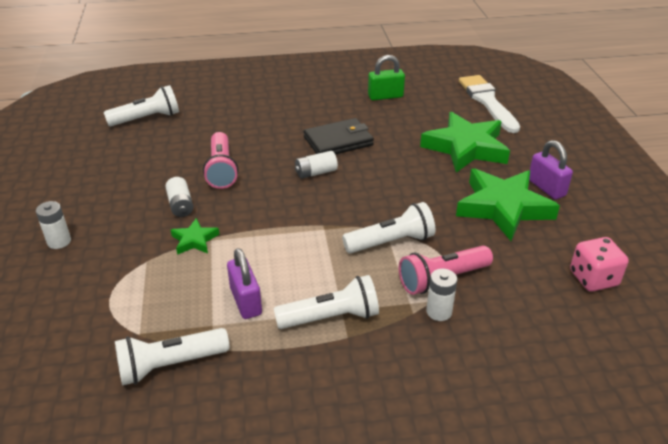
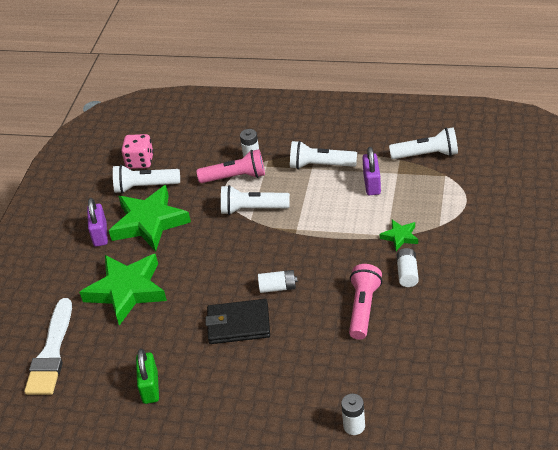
camera: 155 degrees left, 5 degrees up
white battery [36,201,71,249] -> white battery moved to [341,394,365,435]
white flashlight [104,85,179,126] -> white flashlight moved to [113,165,180,193]
green padlock [368,55,405,100] -> green padlock turned 75 degrees clockwise [136,349,159,404]

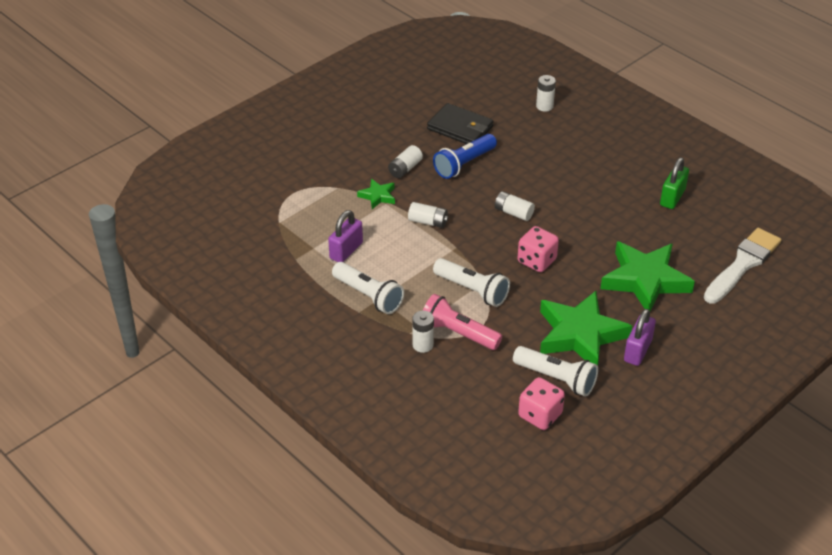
camera: 150 degrees left, 0 degrees up
black wallet [205,299,270,344] -> black wallet moved to [427,103,494,144]
pink flashlight [349,264,382,340] -> blue flashlight [433,134,497,179]
white flashlight [389,127,458,159] -> none
none -> white battery [408,202,448,228]
none -> pink dice [518,226,559,272]

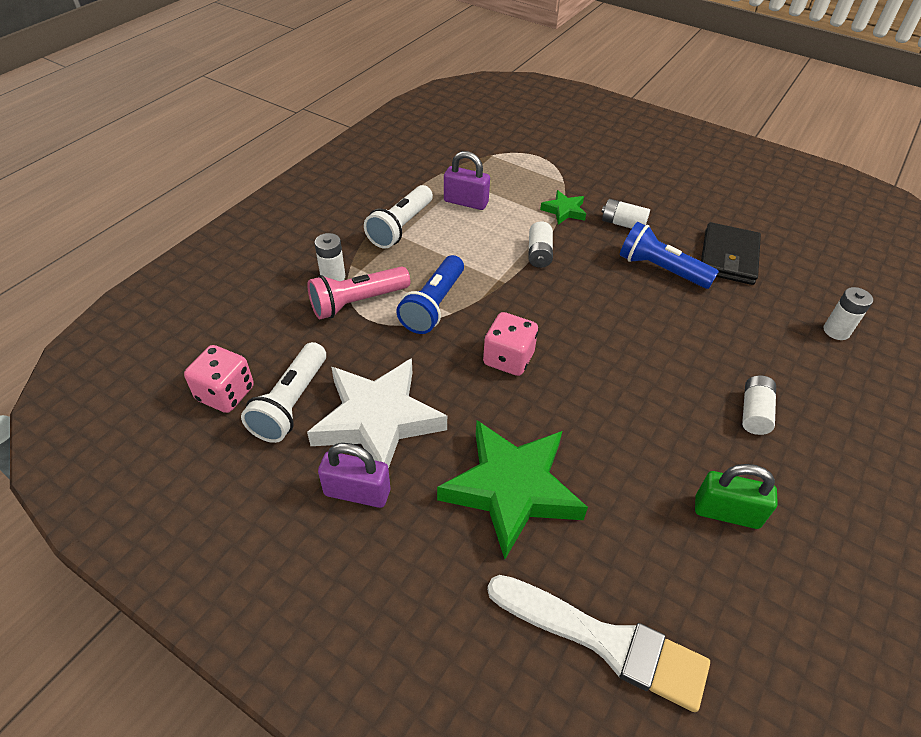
camera: 75 degrees right, 5 degrees up
pink flashlight [423,294,502,350] -> pink flashlight turned 135 degrees counterclockwise [307,266,410,319]
white flashlight [433,258,510,307] -> blue flashlight [396,255,464,334]
white battery [495,191,535,221] -> white battery moved to [742,375,776,435]
green star [540,291,632,365] -> white star [307,358,447,469]

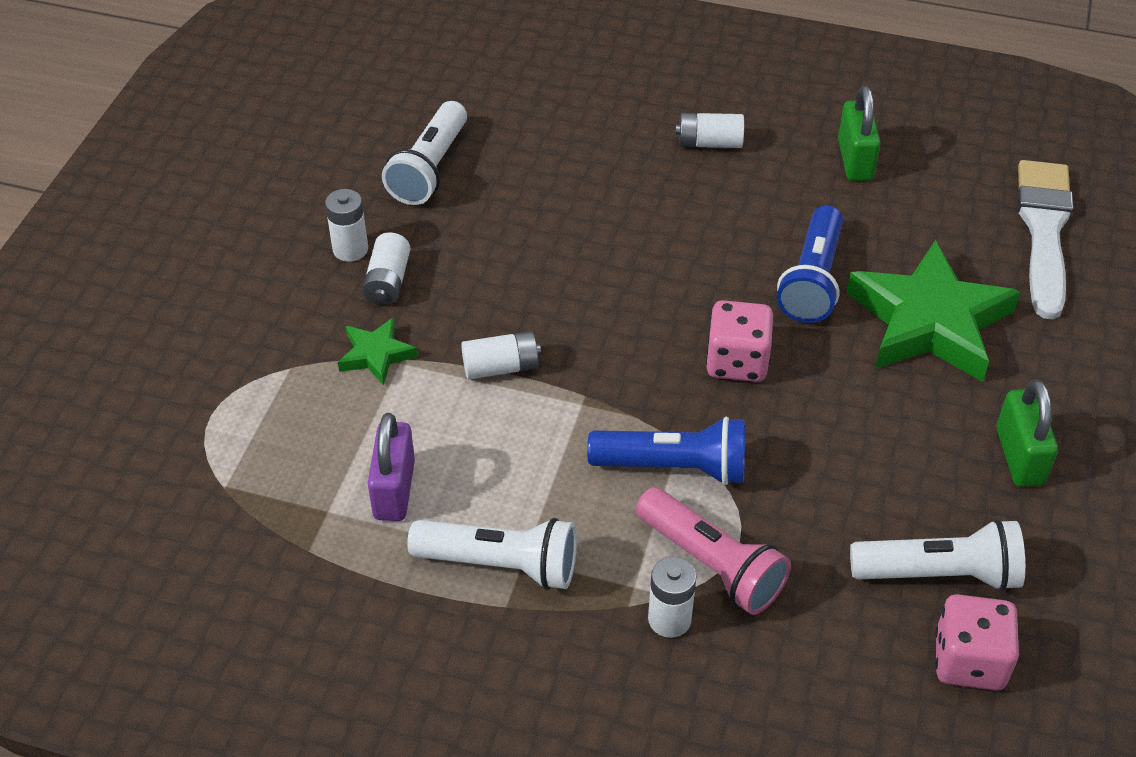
camera: 105 degrees left, 0 degrees up
white star [307,358,447,469] -> none
purple padlock [318,443,390,508] -> green padlock [997,380,1058,487]
blue flashlight [620,222,719,289] -> blue flashlight moved to [777,205,843,323]
black wallet [701,222,761,285] -> white flashlight [382,101,467,205]
white battery [823,287,873,340] -> white battery moved to [325,189,368,262]

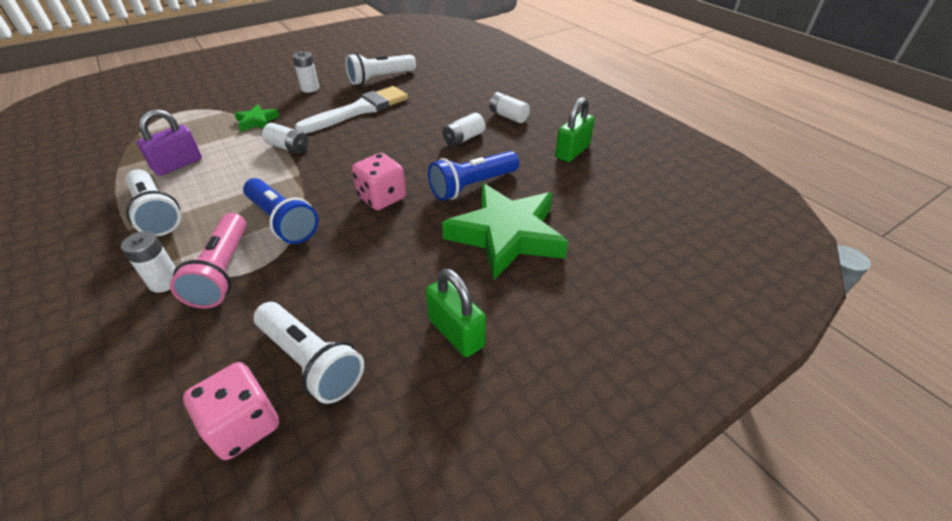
camera: 40 degrees right, 5 degrees down
white battery [362,232,410,305] -> white battery moved to [442,113,485,147]
green padlock [997,380,1058,487] -> green padlock turned 75 degrees counterclockwise [426,268,486,357]
white brush [1017,160,1073,320] -> white brush moved to [295,86,408,134]

